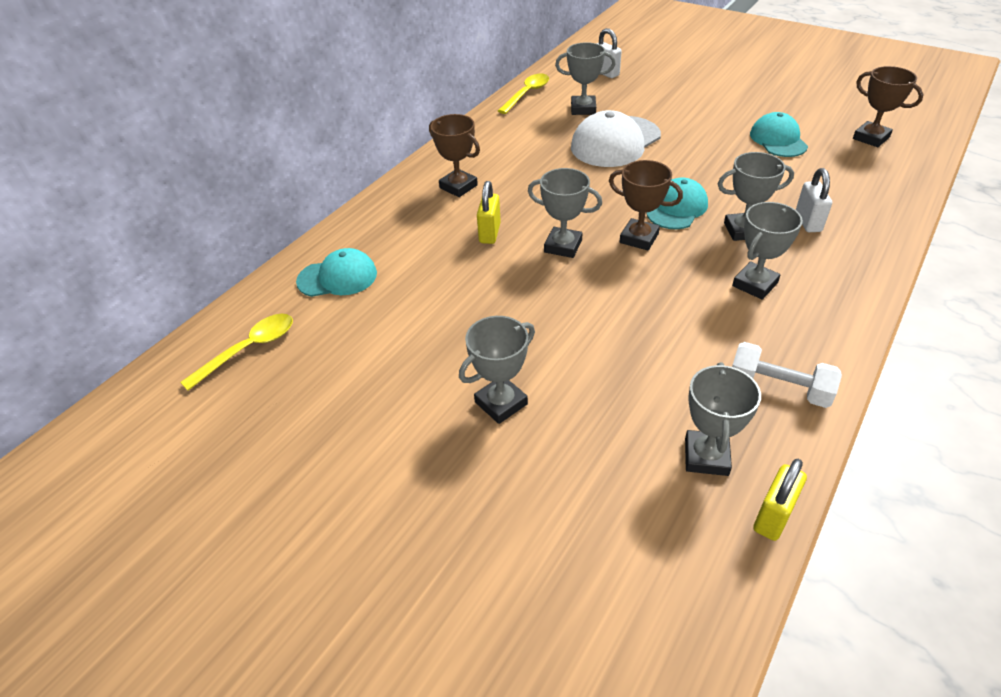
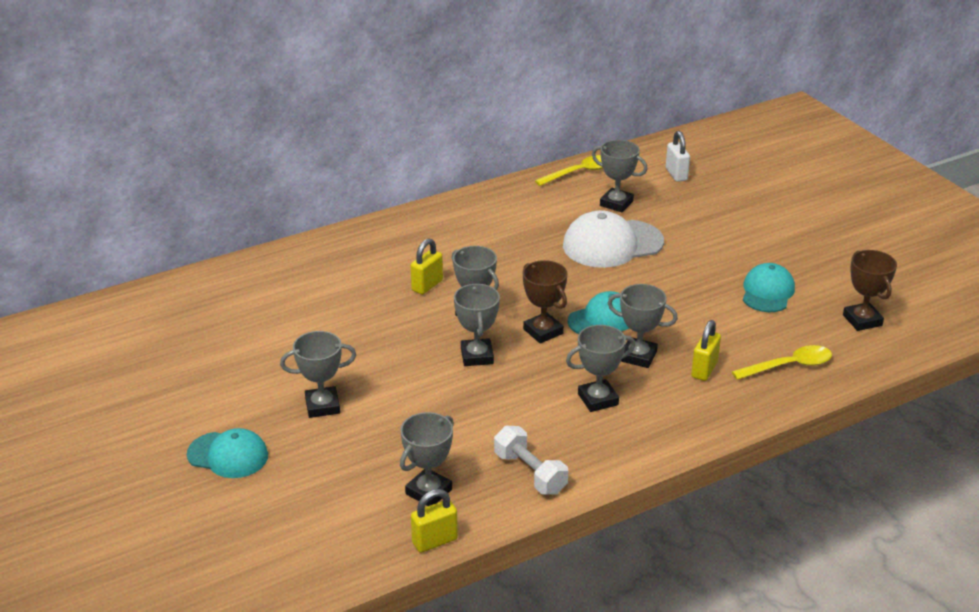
camera: 25 degrees right, 10 degrees down
yellow spoon [180,314,293,391] -> yellow spoon moved to [732,345,832,380]
turquoise cap [296,248,377,297] -> turquoise cap moved to [187,428,268,478]
brown trophy [429,114,480,197] -> none
white padlock [796,168,832,232] -> yellow padlock [691,320,721,381]
none -> grey trophy [454,284,500,366]

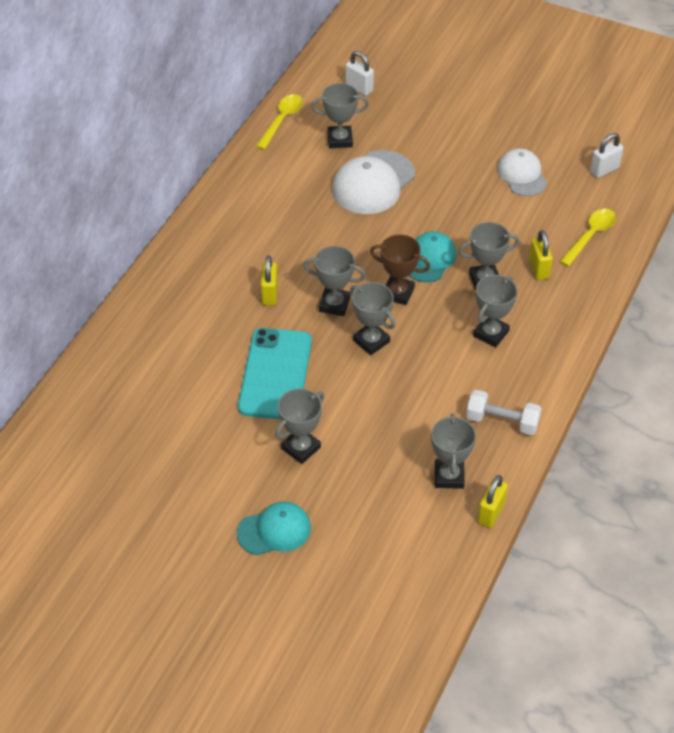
camera: 35 degrees left, 15 degrees up
turquoise cap [743,263,795,312] -> white cap [497,148,547,196]
brown trophy [843,250,897,331] -> white padlock [590,133,623,178]
none -> turquoise phone [238,328,312,419]

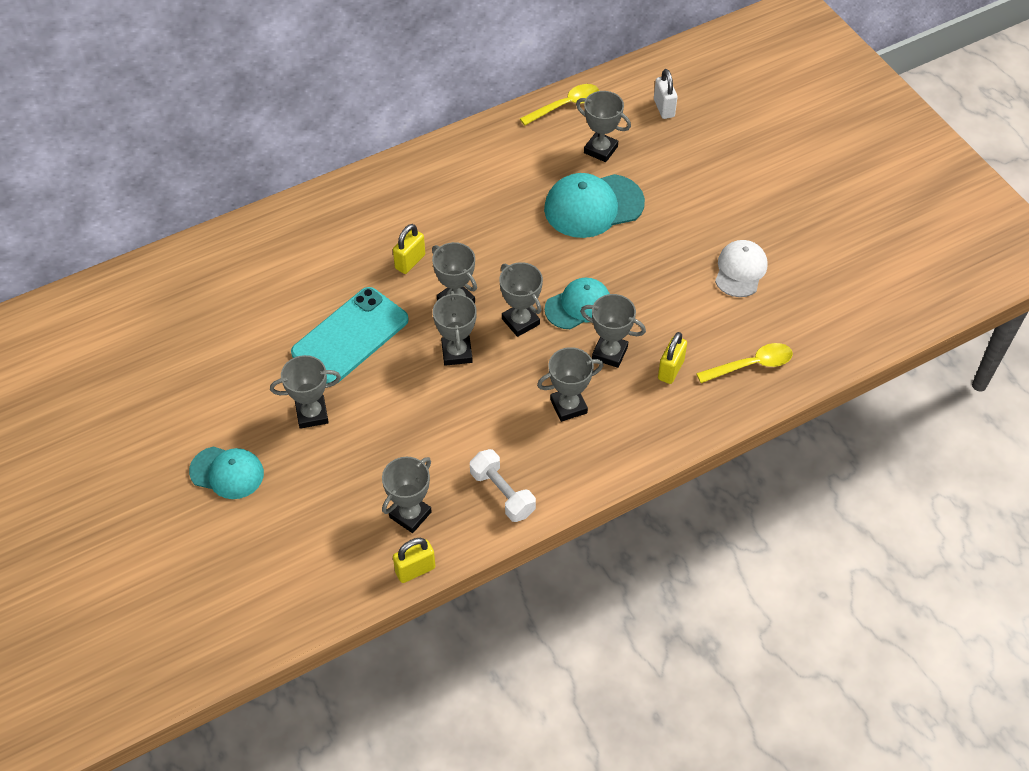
camera: 35 degrees right, 5 degrees up
white cap [332,150,415,214] -> turquoise cap [544,173,645,238]
brown trophy [370,235,430,305] -> grey trophy [499,262,543,337]
white padlock [590,133,623,178] -> none

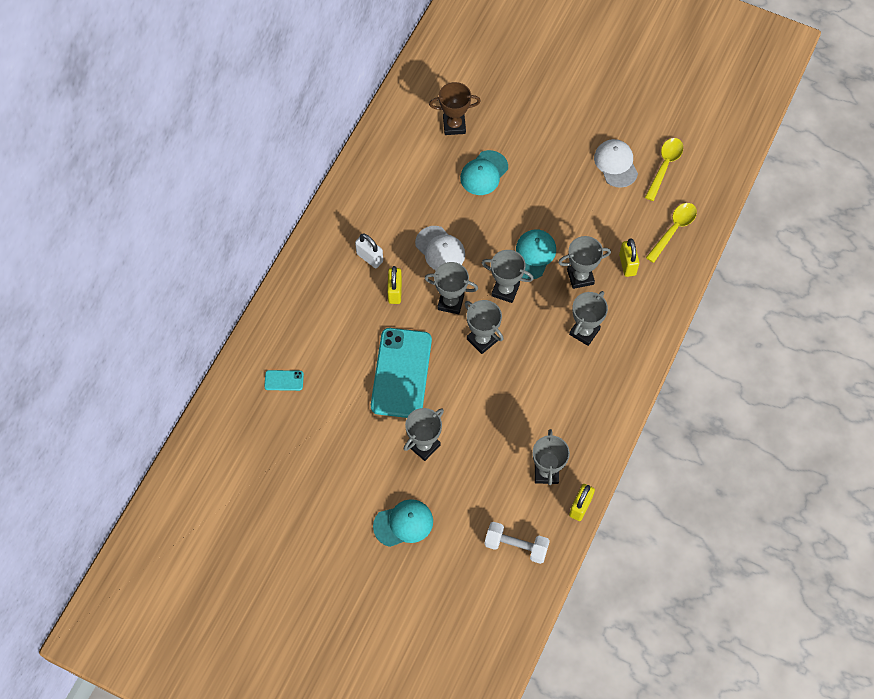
camera: 35 degrees left, 10 degrees up
white dumbbell [470,449,536,522] -> white dumbbell moved to [484,522,550,564]
yellow spoon [520,84,599,125] -> yellow spoon moved to [645,138,683,201]
turquoise cap [544,173,645,238] -> turquoise cap [460,150,508,195], size x0.65
grey trophy [576,91,631,162] -> brown trophy [429,82,481,135]
white padlock [654,69,677,119] -> white padlock moved to [355,233,383,268]
none -> turquoise phone [264,370,304,391]
none -> white cap [415,226,465,270]

